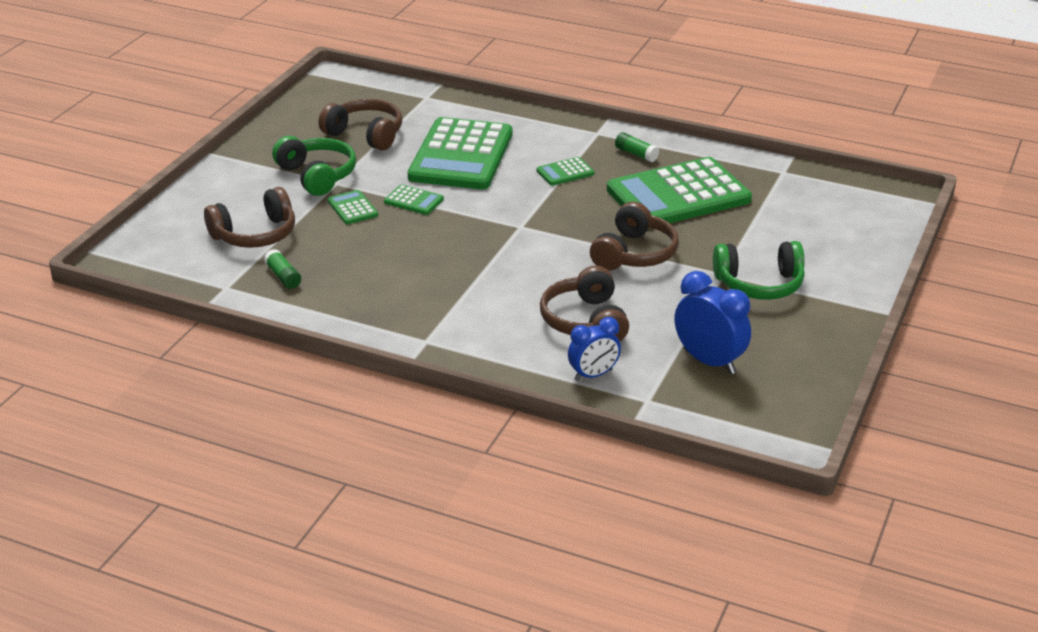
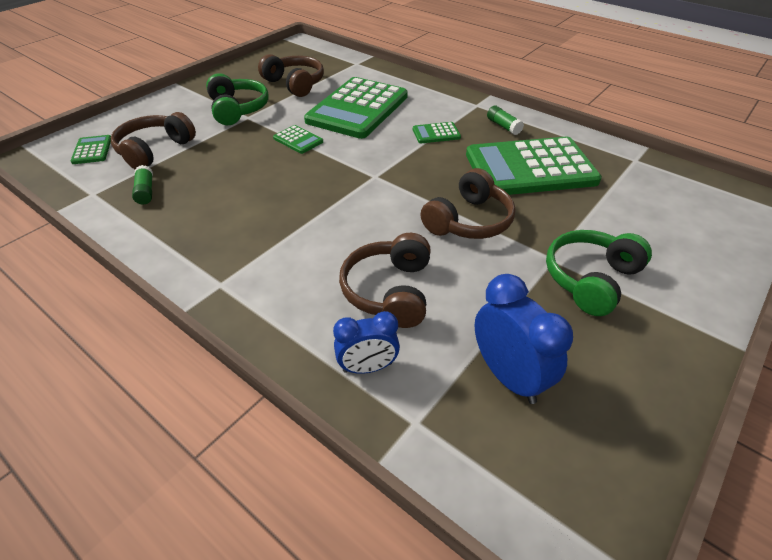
camera: 15 degrees right, 10 degrees up
brown headphones [204,187,295,248] -> brown headphones turned 135 degrees clockwise [111,112,196,169]
green calculator [328,190,378,224] -> green calculator moved to [70,135,111,164]
green headphones [713,241,805,300] -> green headphones turned 120 degrees clockwise [546,230,652,316]

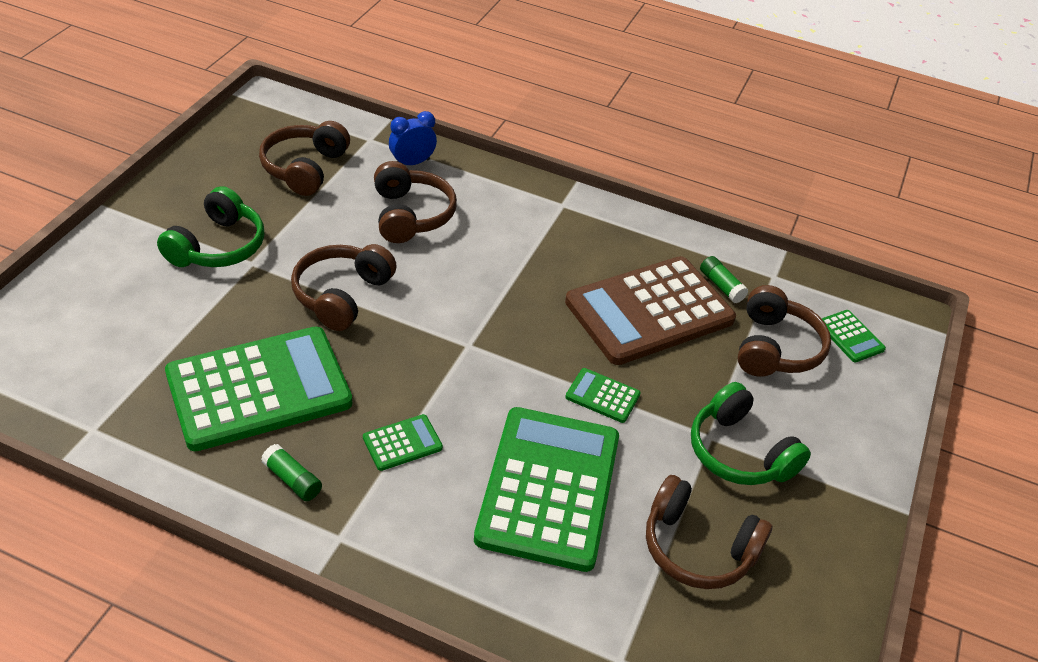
camera: 160 degrees right, 0 degrees up
blue clock [475,274,573,404] -> brown headphones [259,121,350,196]
none -> brown calculator [565,256,736,365]

